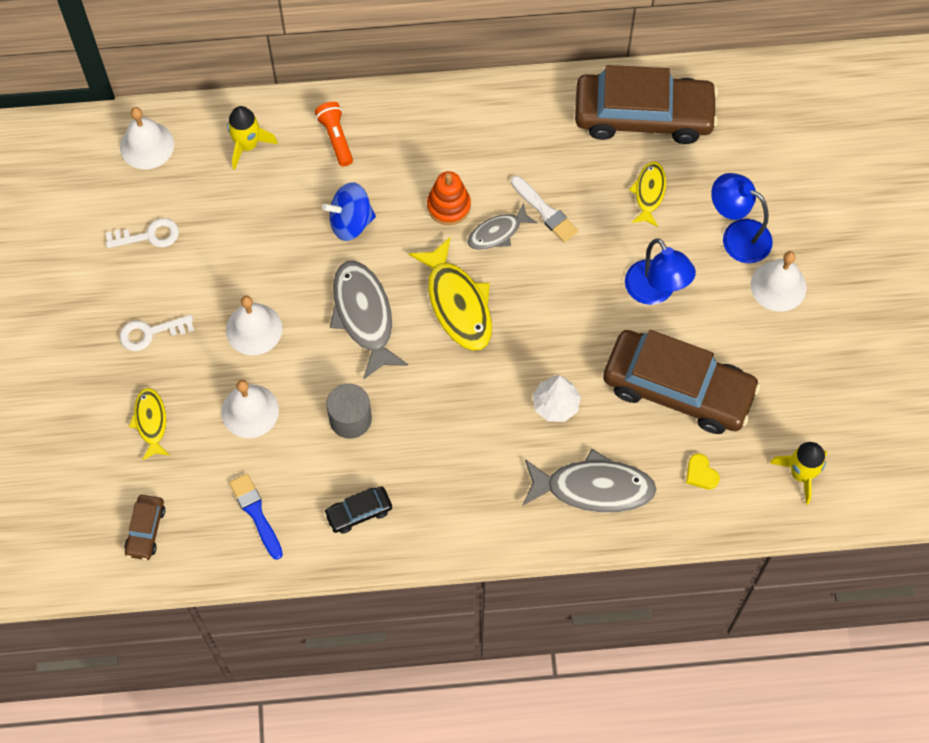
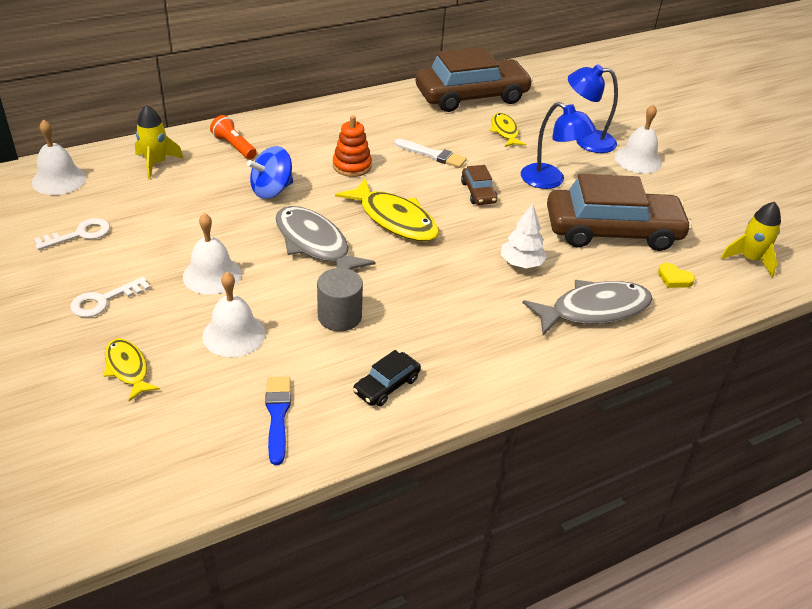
camera: 25 degrees left, 25 degrees down
brown car [124,495,165,560] -> brown car moved to [461,165,497,205]
blue brush [230,474,283,560] -> blue brush turned 45 degrees clockwise [265,377,291,465]
grey fish [467,202,537,250] -> none

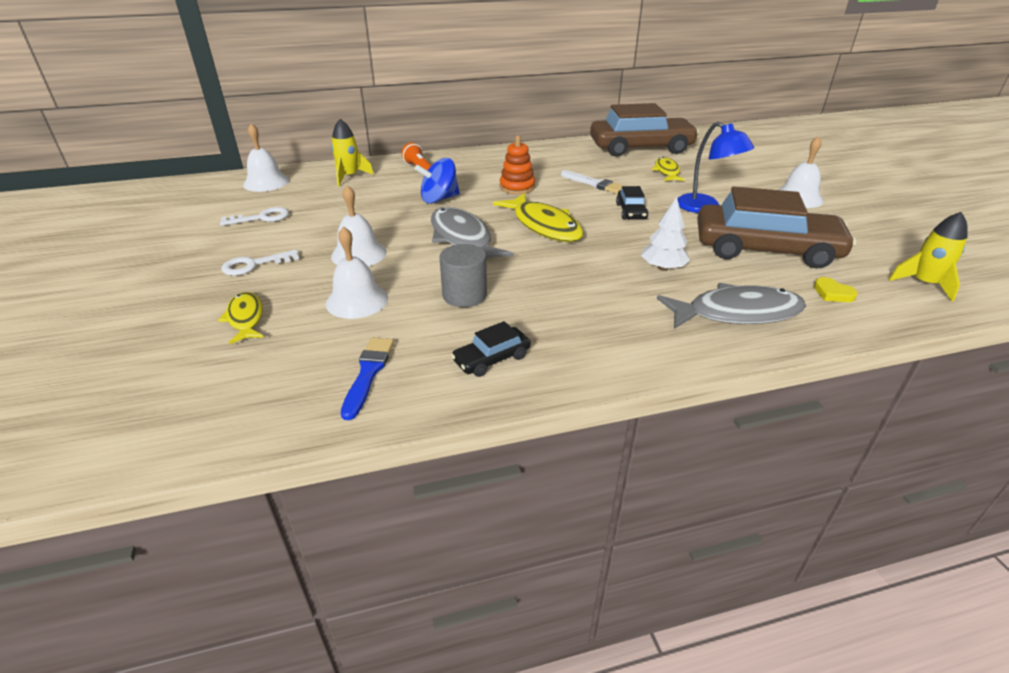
camera: 15 degrees right, 5 degrees down
brown car [461,165,497,205] -> black car [616,186,649,220]
blue lamp [568,64,618,153] -> none

